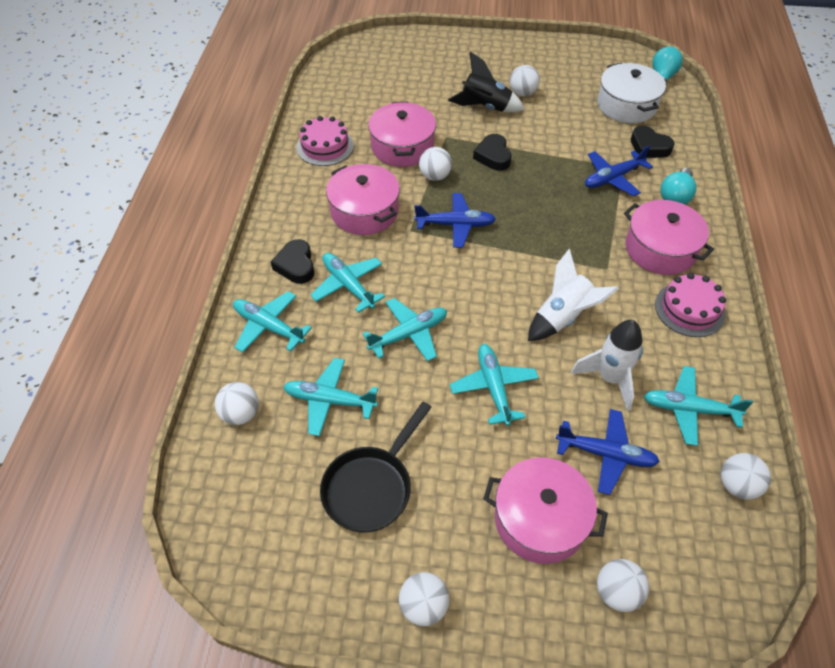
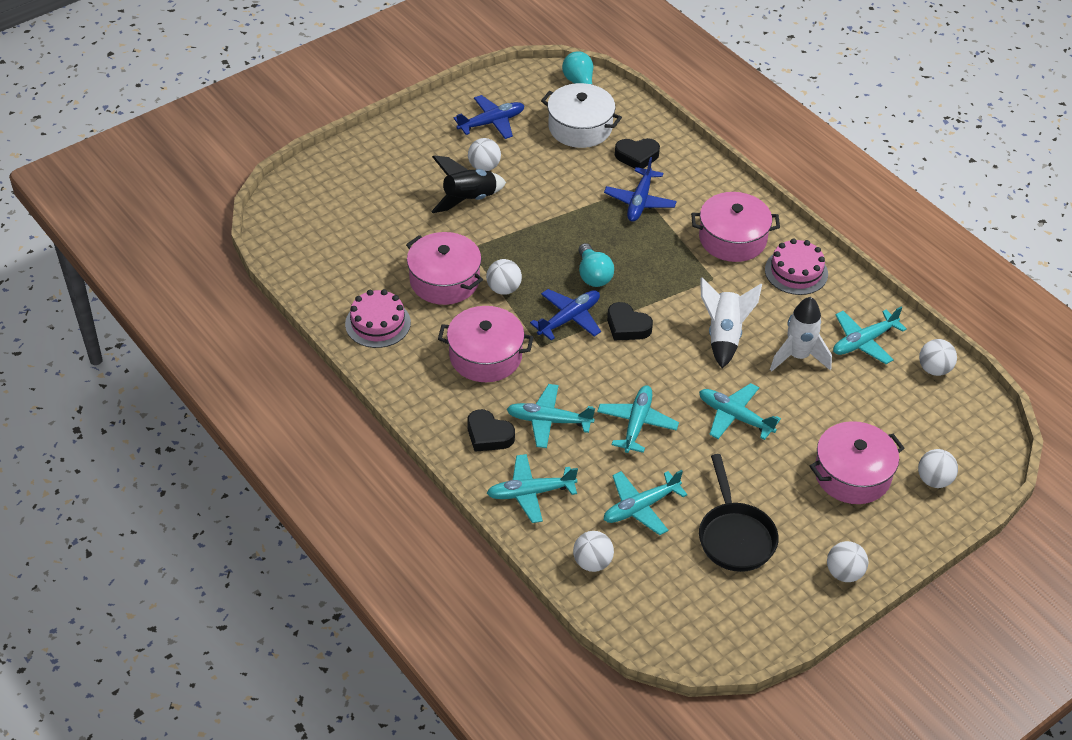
camera: 45 degrees left, 5 degrees down
black heart [473,134,512,171] -> black heart moved to [607,302,653,340]
blue plane [556,409,660,495] -> blue plane moved to [454,95,524,139]
turquoise light bulb [660,168,696,204] -> turquoise light bulb moved to [579,243,614,287]

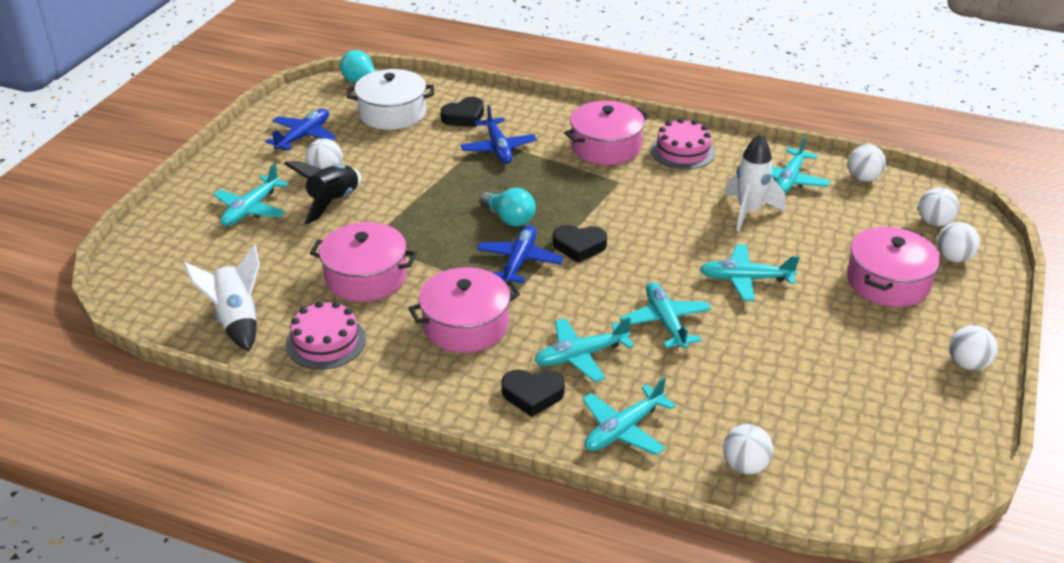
camera: 30 degrees left, 10 degrees down
white ball [486,259,522,295] -> white ball moved to [918,188,960,226]
turquoise plane [604,470,688,535] -> turquoise plane moved to [213,163,289,226]
black pan [699,454,779,572] -> none
white rocket [700,277,762,368] -> white rocket moved to [183,245,260,351]

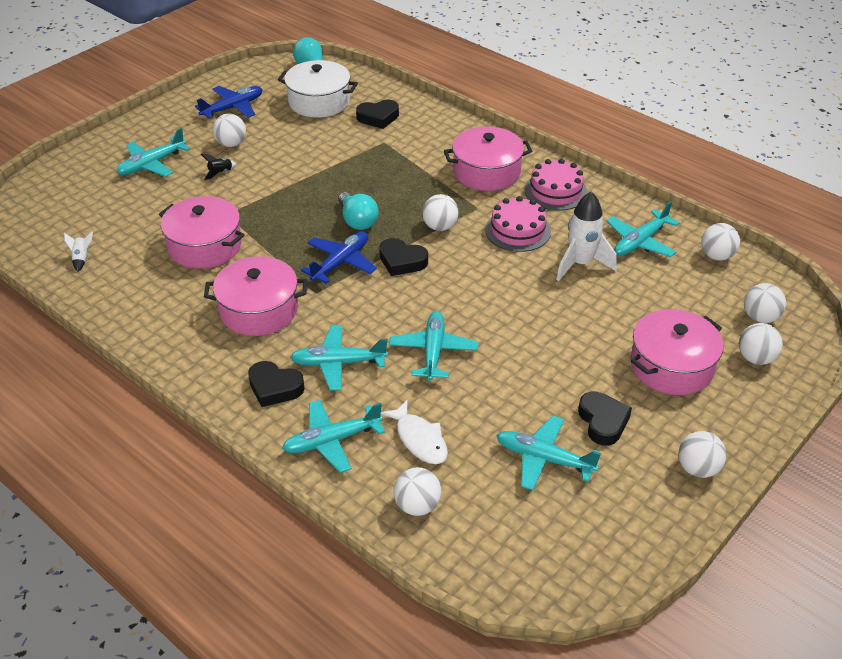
camera: 20 degrees right, 5 degrees up
white rocket [183,245,260,351] -> white rocket [64,232,93,272], size x0.45
black rocket [284,161,361,225] -> black rocket [201,154,236,180], size x0.45
pink cake [286,301,366,369] -> pink cake moved to [485,196,551,252]
blue plane [460,105,537,164] -> none
turquoise plane [700,244,800,301] -> turquoise plane moved to [496,416,601,490]
none -> white fish [381,400,448,464]
none -> white ball [422,194,459,231]
none -> black heart [578,392,632,446]

